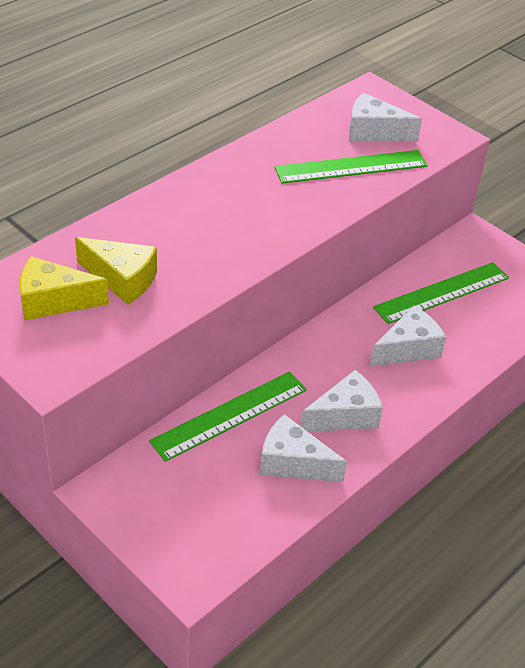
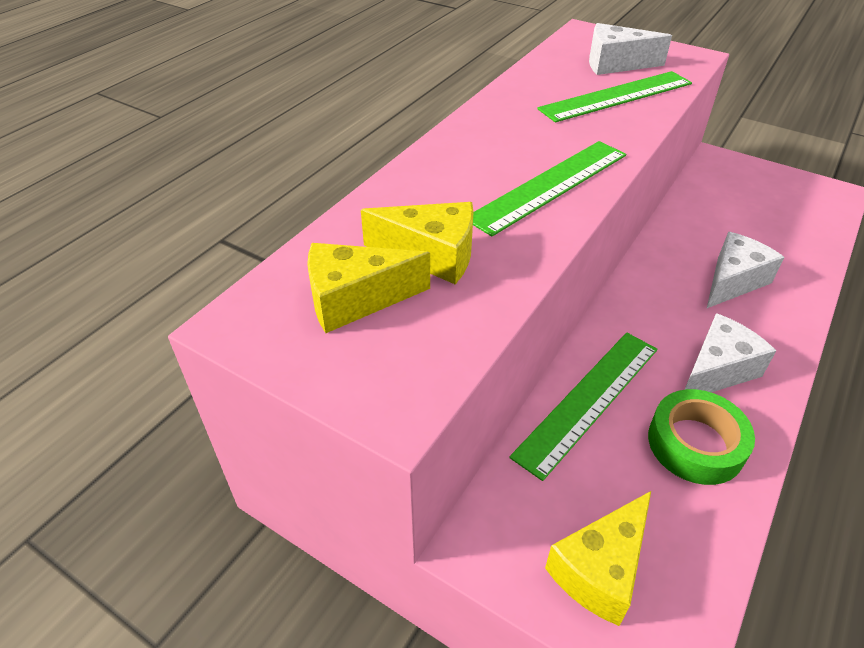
camera: 10 degrees left, 0 degrees up
white cheese [260,414,347,482] -> green tape [648,389,755,485]
green ruler [373,262,509,324] -> green ruler moved to [473,141,626,237]
none -> yellow cheese [545,491,651,626]

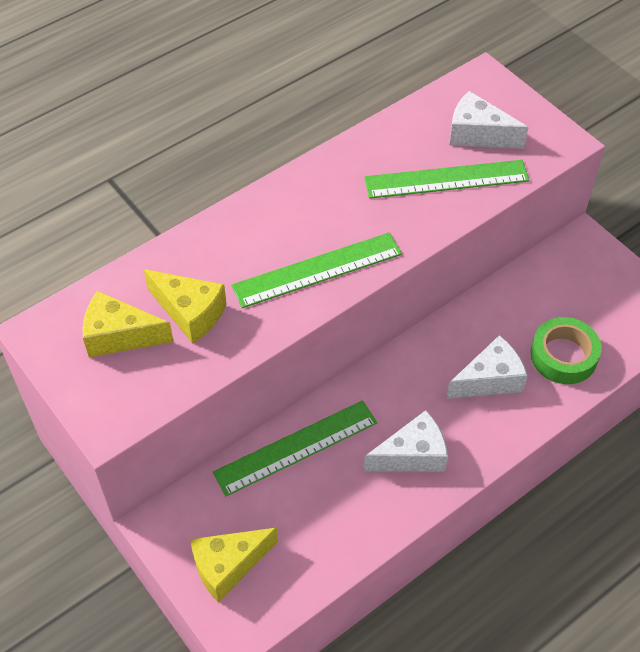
camera: 20 degrees right, 10 degrees up
green tape [648,389,755,485] -> green tape moved to [530,317,602,384]

